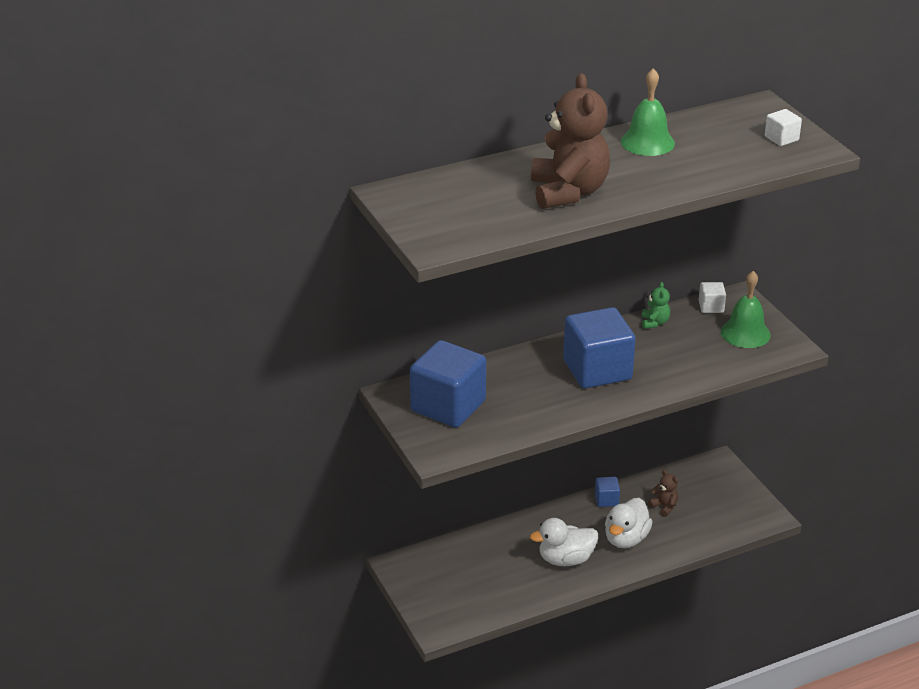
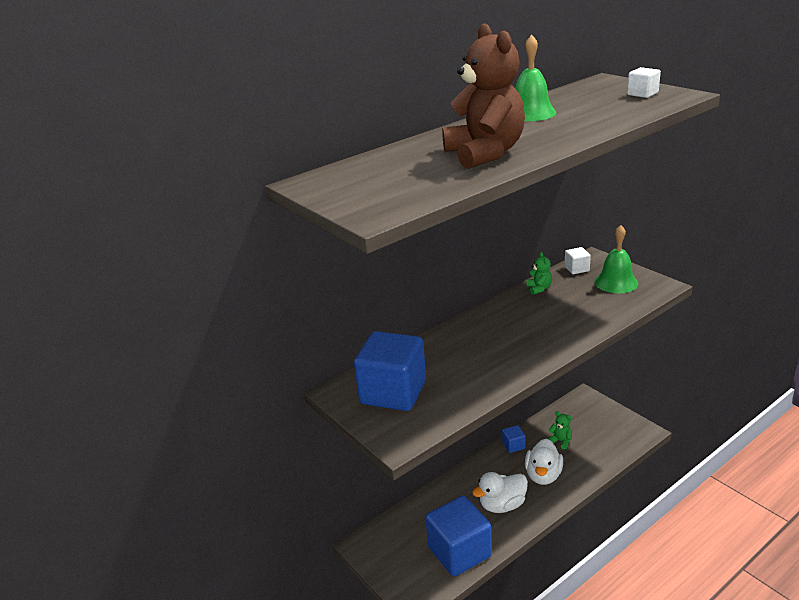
camera: 10 degrees left, 5 degrees down
blue cube [563,307,636,388] -> blue cube moved to [425,496,492,577]
brown teddy bear [648,470,678,517] -> green teddy bear [548,411,572,450]

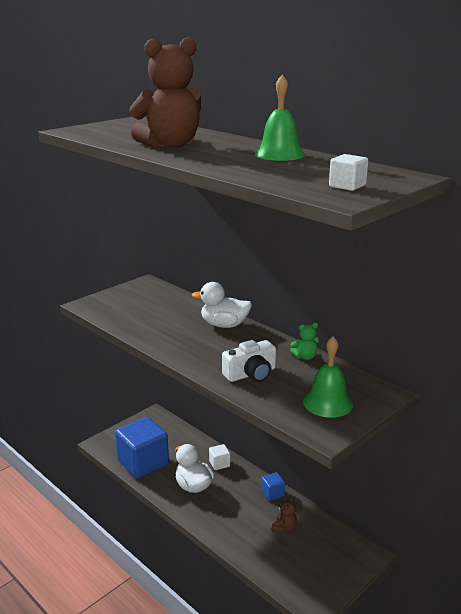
camera: 80 degrees right, 5 degrees down
blue cube [354,331,426,411] -> none
white duck [525,439,563,485] -> white duck moved to [192,282,252,328]
green teddy bear [548,411,572,450] -> brown teddy bear [271,497,297,533]
white cube [565,247,591,274] -> white cube moved to [209,444,230,470]
none -> white camera [222,340,276,382]

